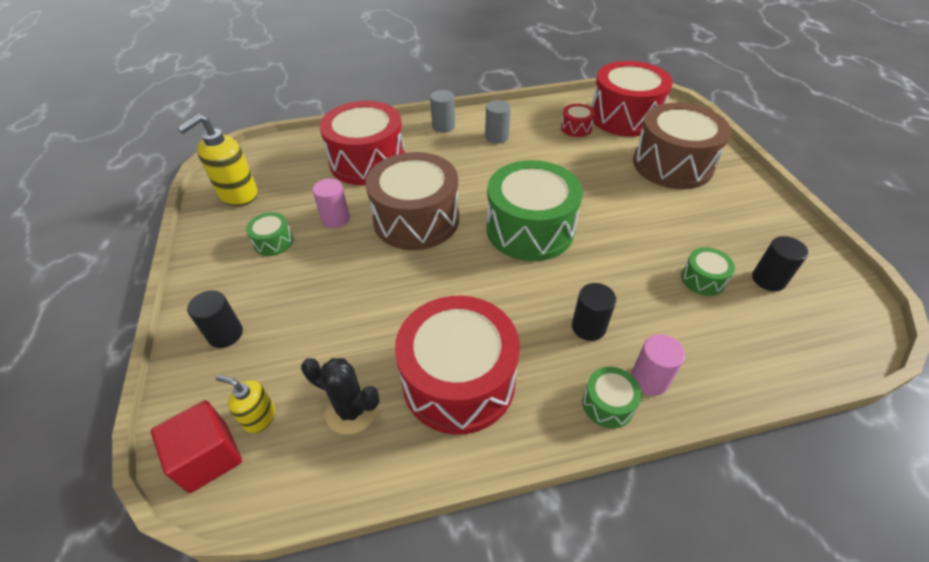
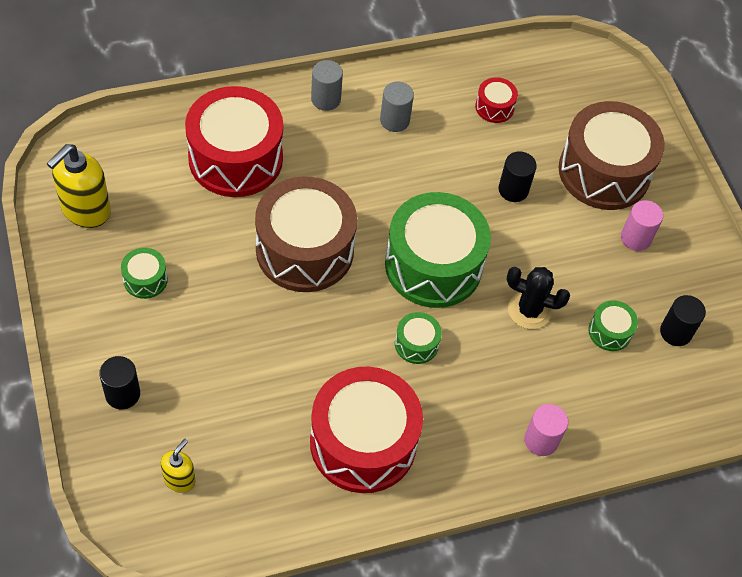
camera: 10 degrees left, 10 degrees up
red cube [151,400,242,493] -> none
yellow soap dispenser [216,375,275,433] -> yellow soap dispenser turned 105 degrees clockwise [161,439,195,493]
black cactus [301,358,380,435] -> black cactus moved to [506,267,570,329]
pink cylinder [313,178,350,228] -> pink cylinder moved to [621,200,663,251]
black cylinder [572,283,616,341] -> black cylinder moved to [498,151,537,202]
green drum [582,367,642,428] -> green drum moved to [395,312,442,364]
red drum [591,61,673,137] -> none

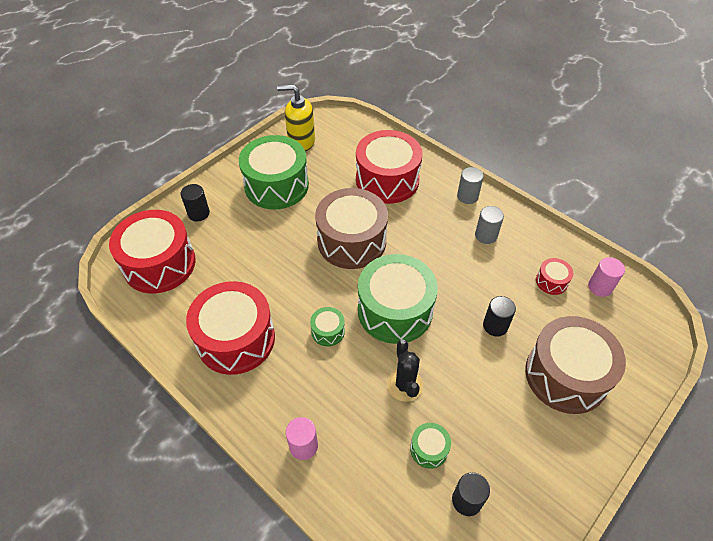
camera: 65 degrees right, 5 degrees down
green drum [121,248,168,299] -> green drum [239,135,309,209], size x2.30
yellow soap dispenser [161,439,195,493] -> red drum [109,210,196,293]
pink cylinder [621,200,663,251] -> pink cylinder moved to [588,257,625,297]

